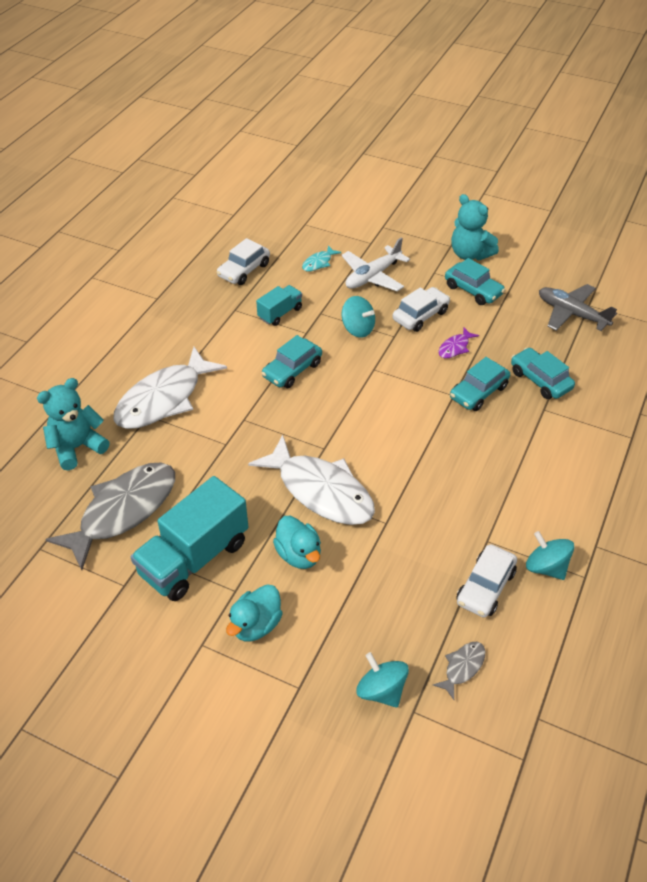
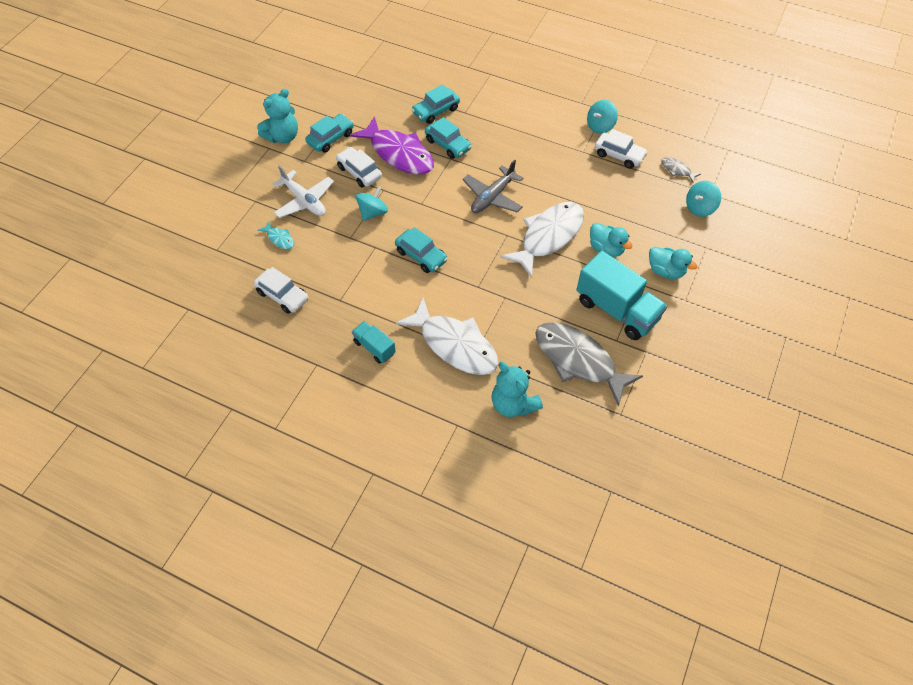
camera: 90 degrees left, 10 degrees up
turquoise truck [256,285,302,326] -> turquoise truck moved to [352,321,396,364]
turquoise duck [273,516,321,569] -> turquoise duck turned 75 degrees clockwise [590,223,633,257]
purple fish [438,328,479,358] -> purple fish [350,116,434,175], size x2.36
grey plane [539,284,617,331] -> grey plane moved to [463,160,524,213]

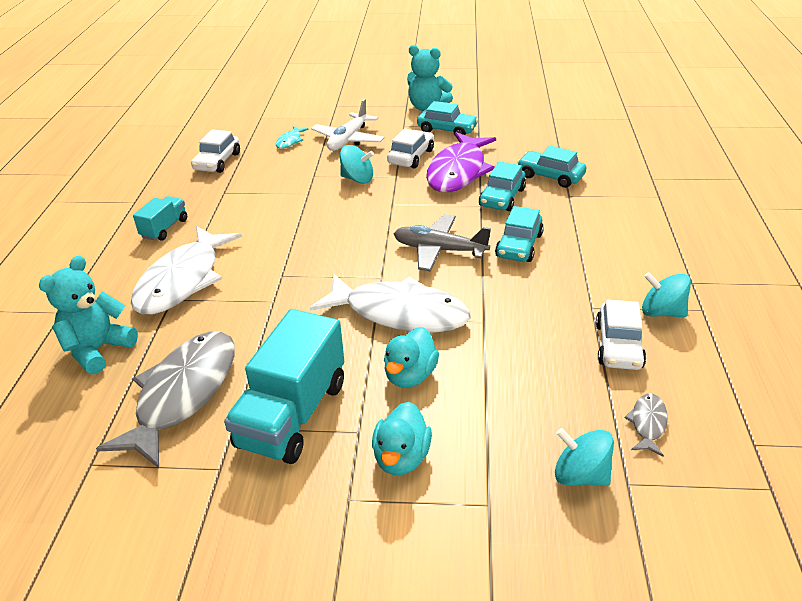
camera: 70 degrees right, 20 degrees down
turquoise car [395,227,448,273] -> turquoise car moved to [495,206,544,262]

